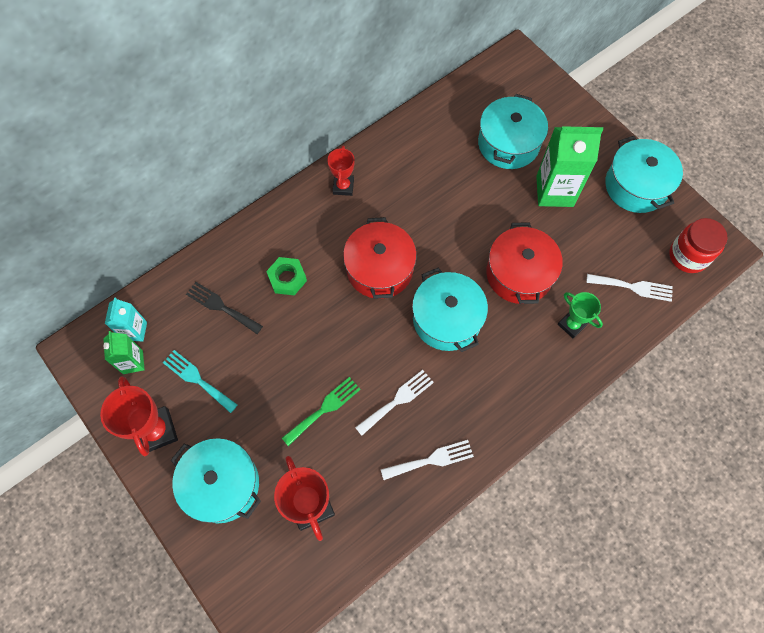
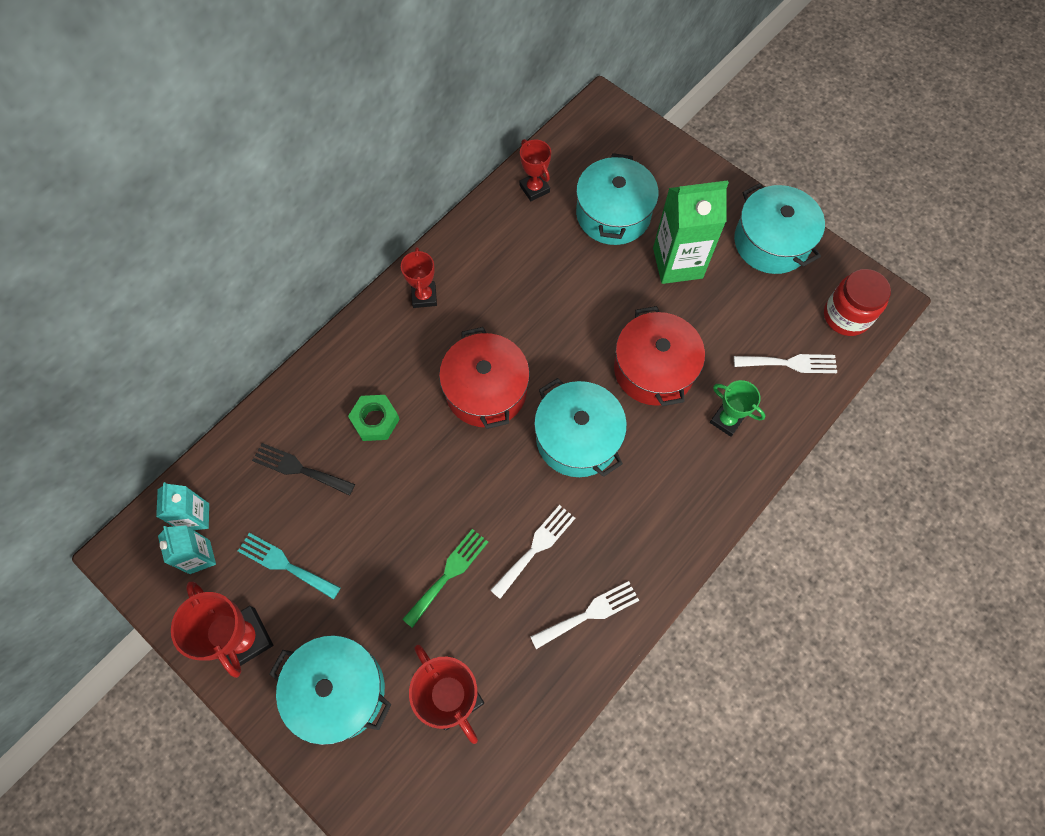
camera: 10 degrees left, 0 degrees up
green carton [103,331,145,374] -> turquoise carton [158,525,216,574]
none -> red trophy [519,139,551,201]

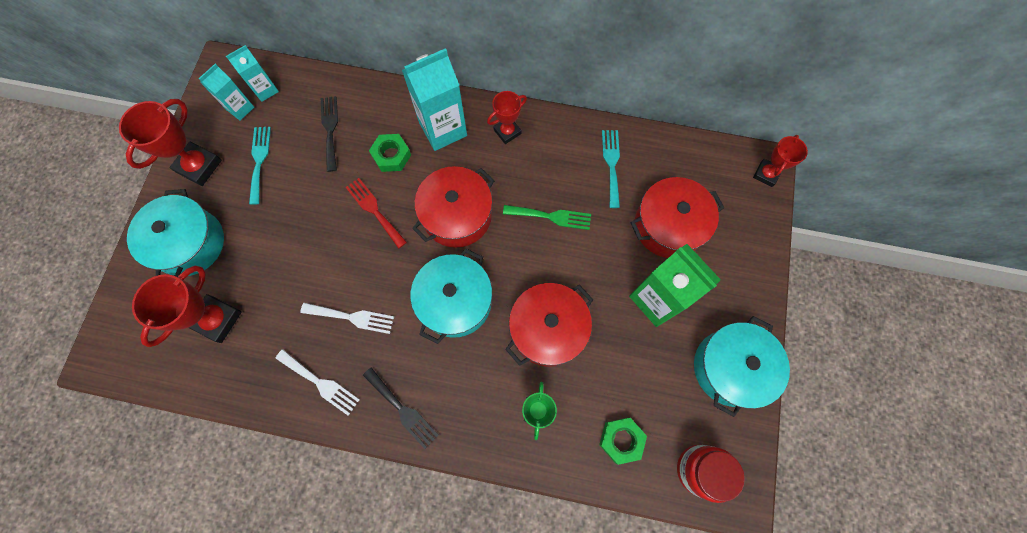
camera: 60 degrees right, 5 degrees up
green fork [402,529,488,628] -> green fork moved to [503,205,591,230]
red trophy [519,139,551,201] -> red trophy moved to [753,135,808,187]
turquoise pot [576,153,659,245] -> red pot [630,177,724,258]
white fork [734,354,837,373] -> green nut [599,418,647,465]
none -> red fork [346,178,407,249]
none -> black fork [363,367,439,449]
none -> turquoise carton [402,48,467,151]
none -> turquoise fork [602,130,620,208]

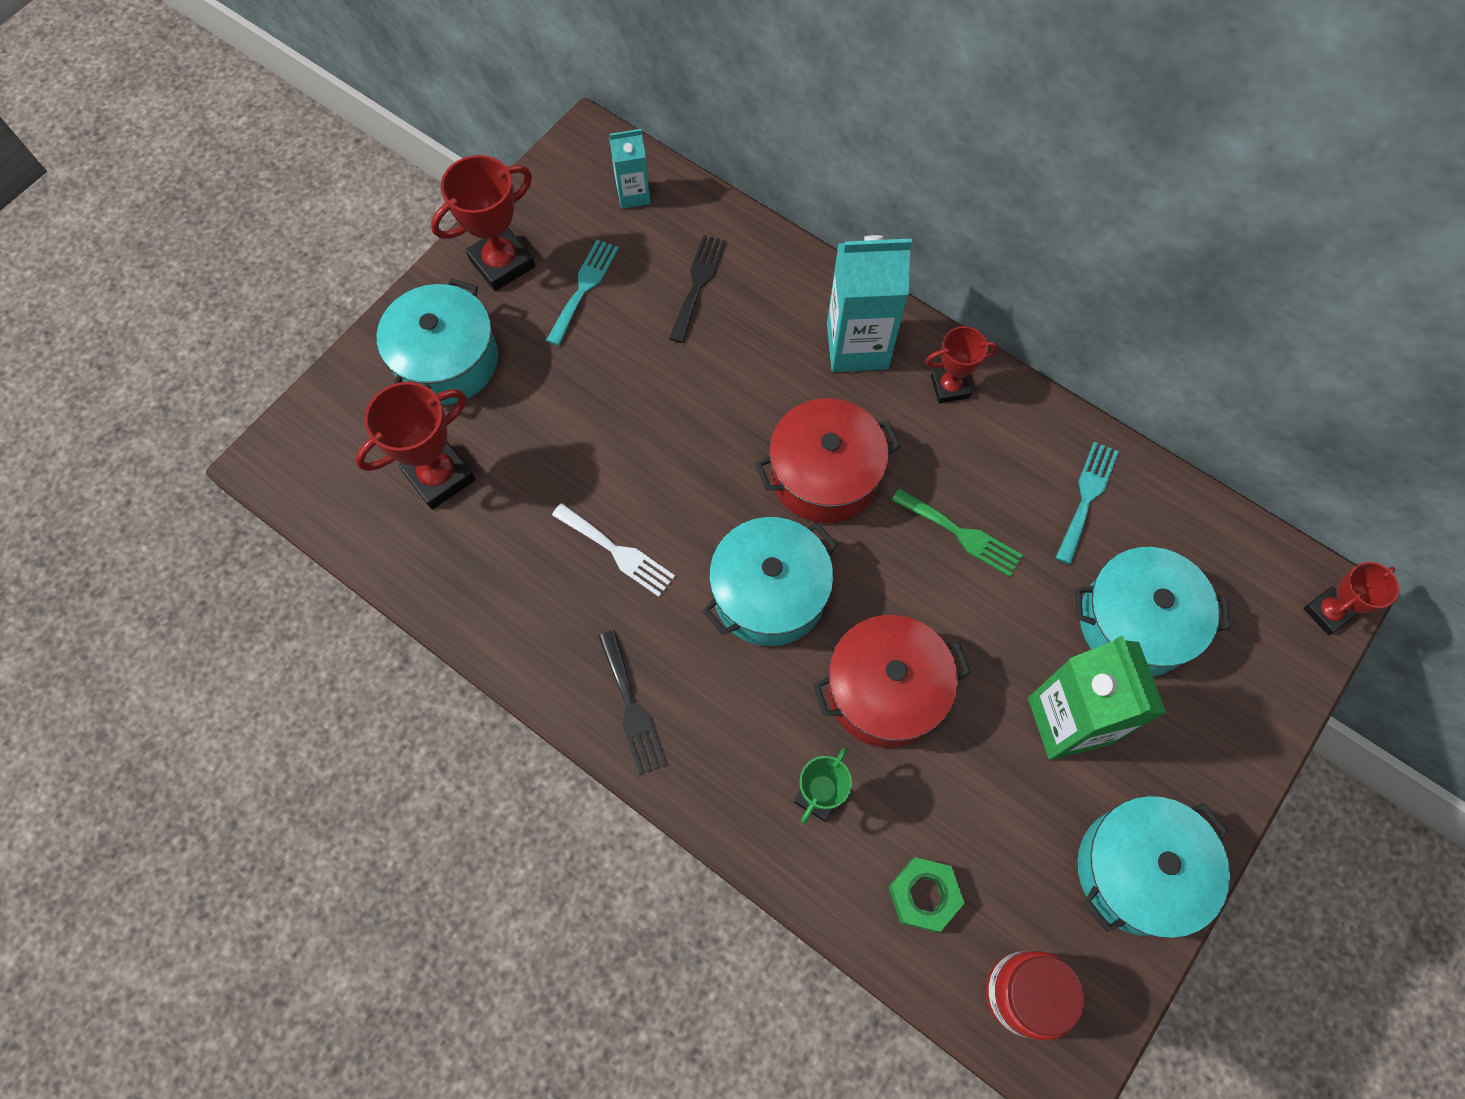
camera: 25 degrees right, 5 degrees down
turquoise carton [198,64,254,121] -> none
white fork [276,349,360,416] -> none
red fork [346,178,407,249] -> none
green nut [369,134,411,172] -> none
red pot [630,177,724,258] -> turquoise pot [1075,547,1231,677]

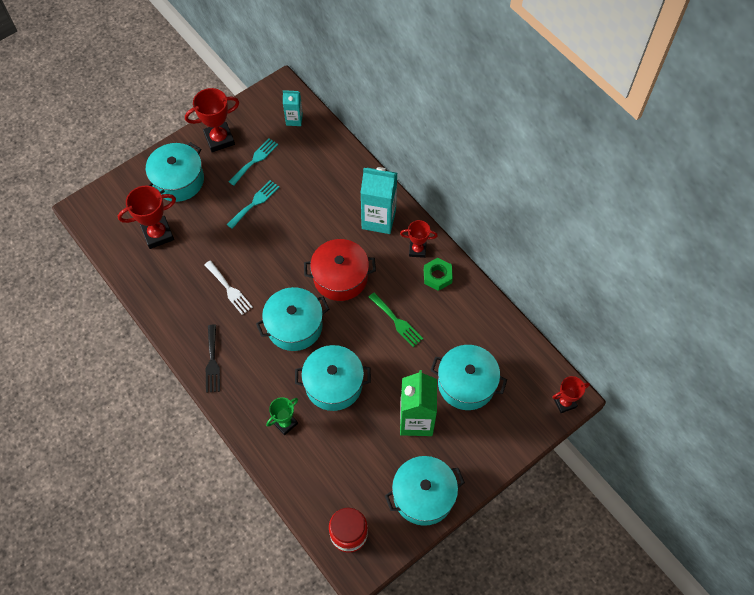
camera: 15 degrees right, 5 degrees down
black fork [669,235,726,343] -> none
red pot [813,615,971,748] -> turquoise pot [295,345,371,411]
green nut [888,857,965,933] -> green nut moved to [424,258,453,291]
turquoise fork [1055,442,1119,564] -> turquoise fork moved to [227,180,279,229]

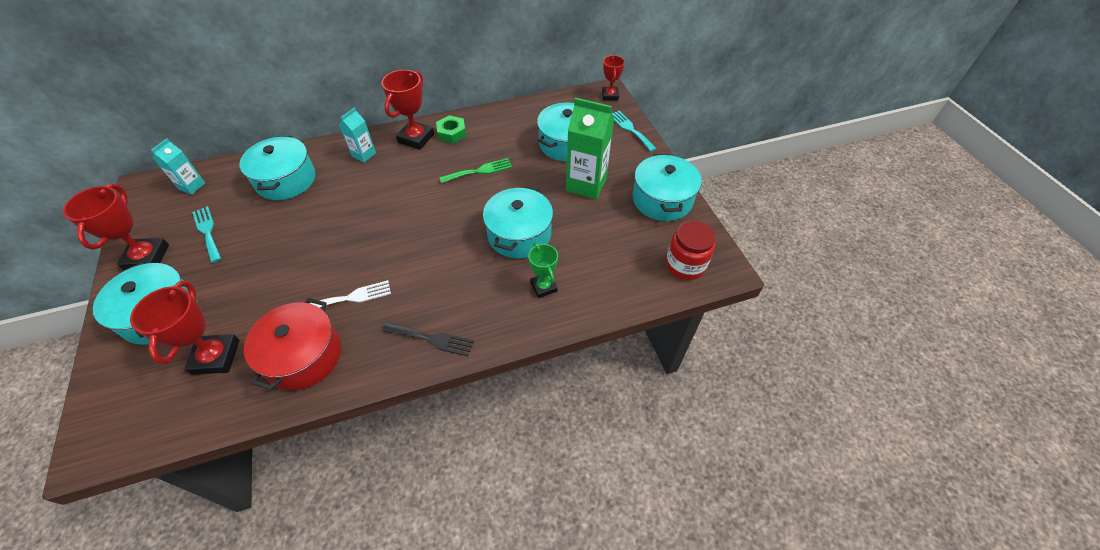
camera: 70 degrees left, 10 degrees down
turquoise fork [227,180,279,229] -> turquoise fork moved to [612,111,657,152]
turquoise pot [256,287,329,351] -> turquoise pot moved to [239,136,315,200]
red pot [304,239,376,301] -> red pot moved to [244,298,341,390]
turquoise carton [361,167,397,234] -> turquoise carton [339,107,376,163], size x0.55
red trophy [400,220,438,258] -> red trophy [381,70,434,150], size x1.59

